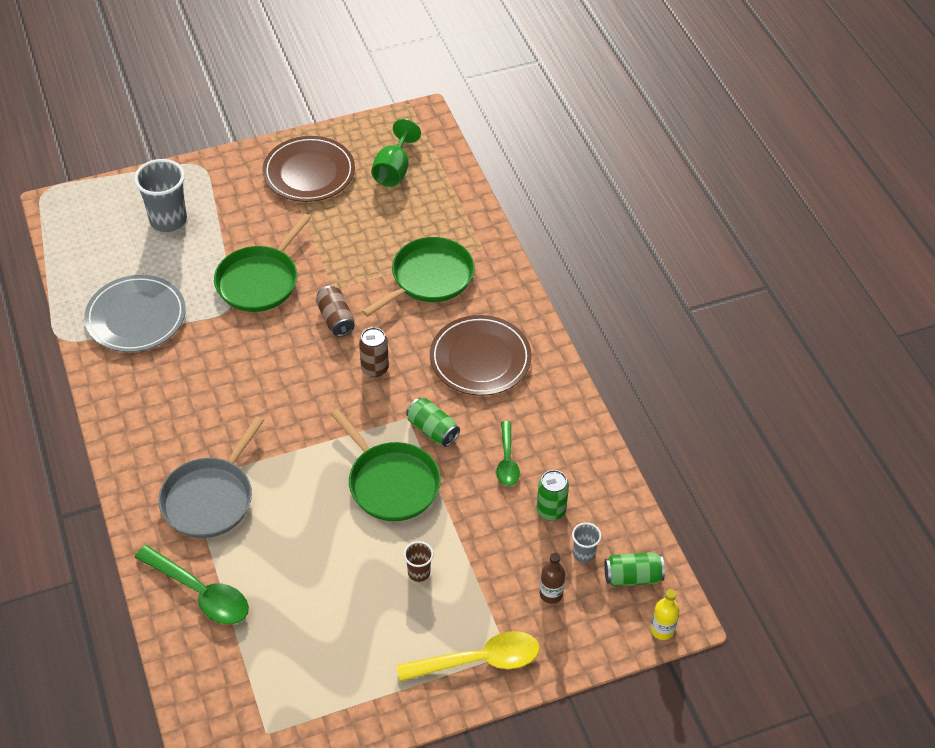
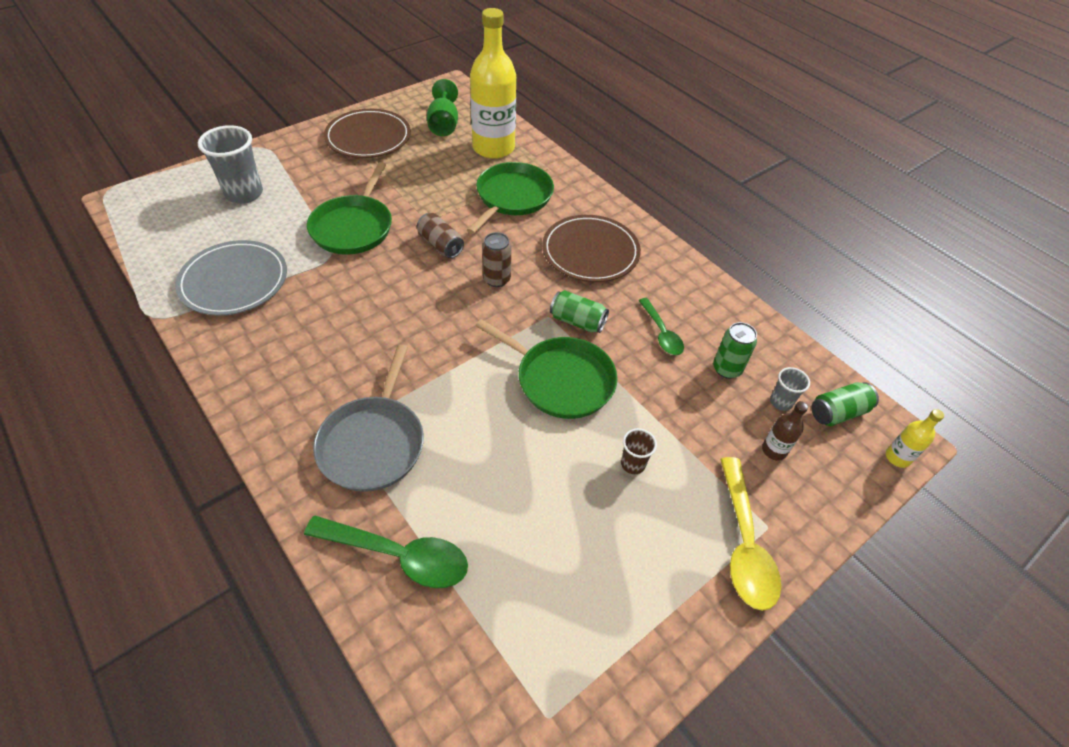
camera: 20 degrees left, 0 degrees up
yellow spoon [397,631,539,682] -> yellow spoon turned 120 degrees clockwise [720,457,781,611]
none -> yellow bottle [470,8,516,159]

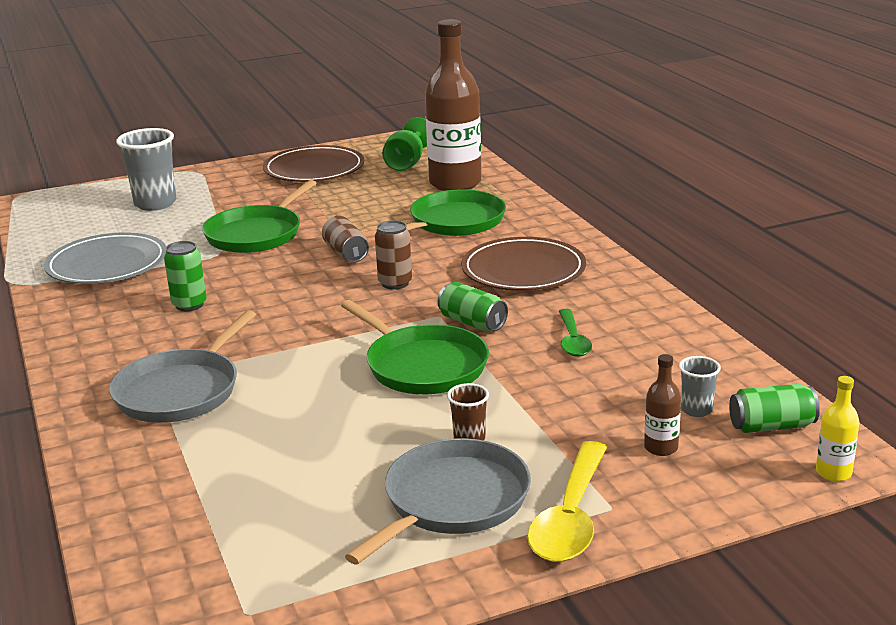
camera: 20 degrees right, 25 degrees down
green spoon [304,516,468,588] -> none
yellow bottle [470,8,516,159] -> brown bottle [425,19,482,191]
green can [713,322,757,379] -> green can moved to [164,241,207,311]
none -> grey pan [345,438,531,564]

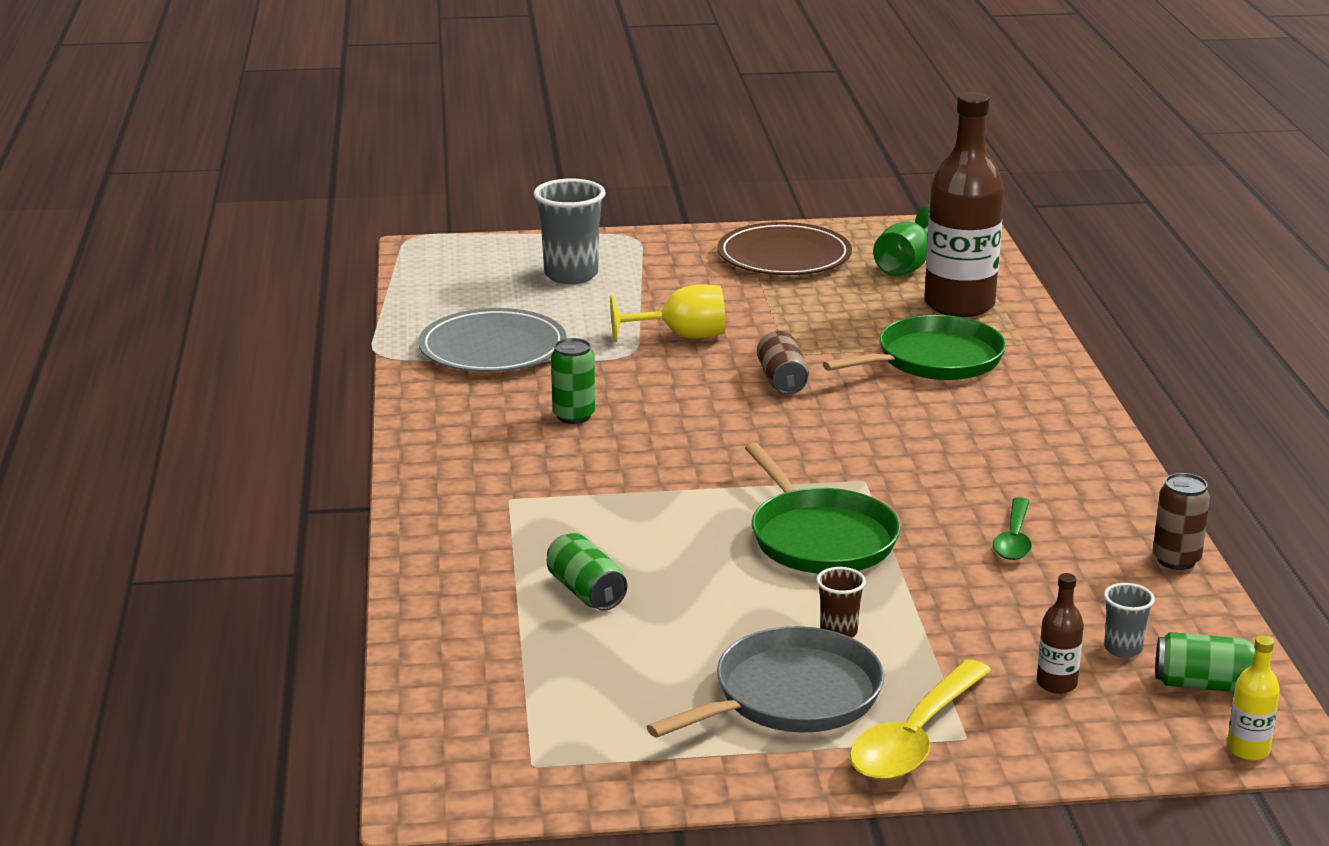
camera: 15 degrees right, 0 degrees up
grey pan [109,310,256,423] -> none
green pan [202,180,316,253] -> yellow goblet [610,284,725,342]
brown can [375,220,412,290] -> brown can moved to [1153,473,1210,570]
green can [437,282,508,331] -> green can moved to [547,533,627,611]
brown plate [461,237,586,291] -> none

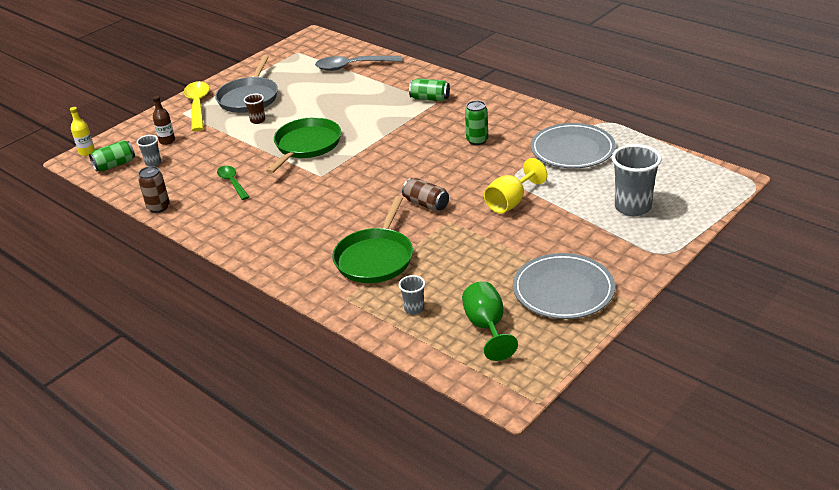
camera: 140 degrees right, 10 degrees up
green can [547,533,627,611] -> green can moved to [409,79,450,101]
brown plate [717,222,852,275] -> grey plate [513,253,615,319]
green pan [745,442,901,573] -> green pan turned 90 degrees clockwise [267,117,341,174]
brown bottle [924,92,1004,317] -> grey cup [399,275,425,315]
none -> grey spoon [315,56,402,71]

